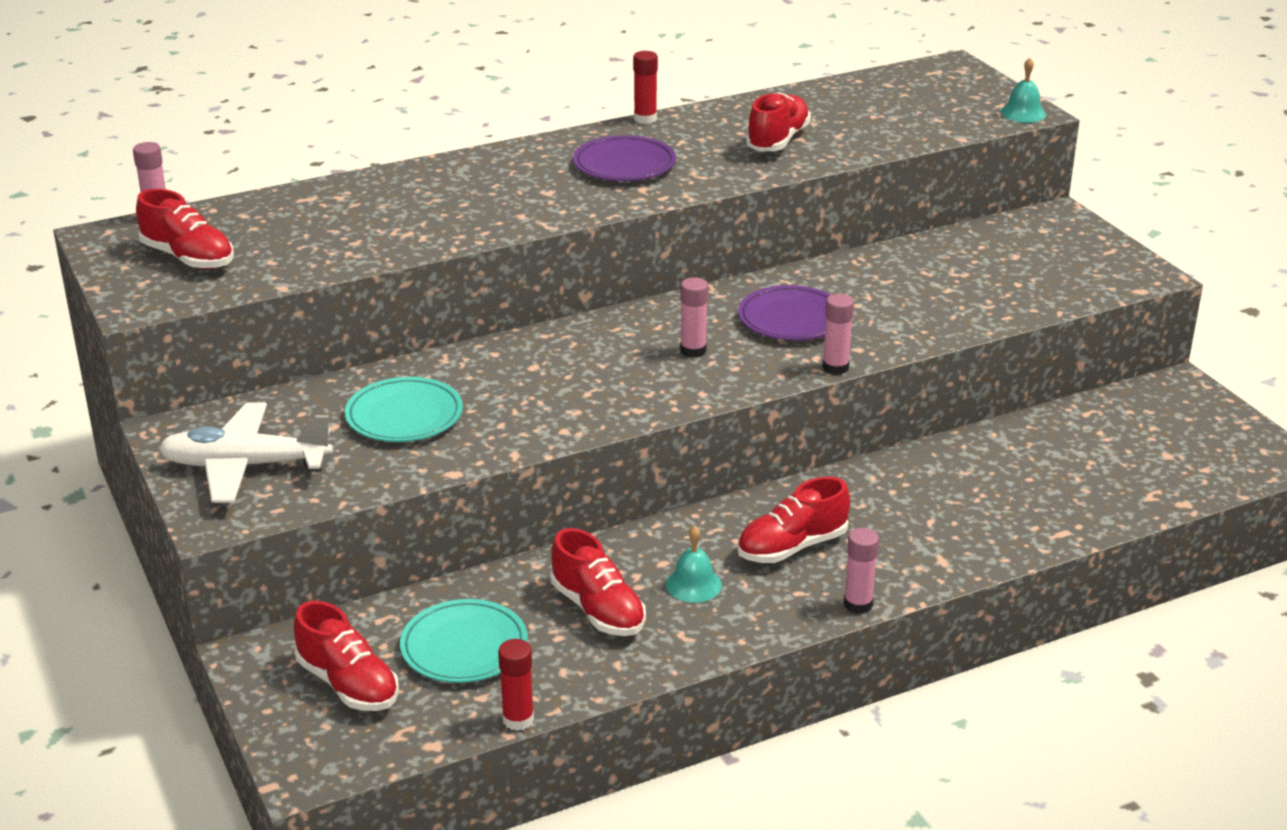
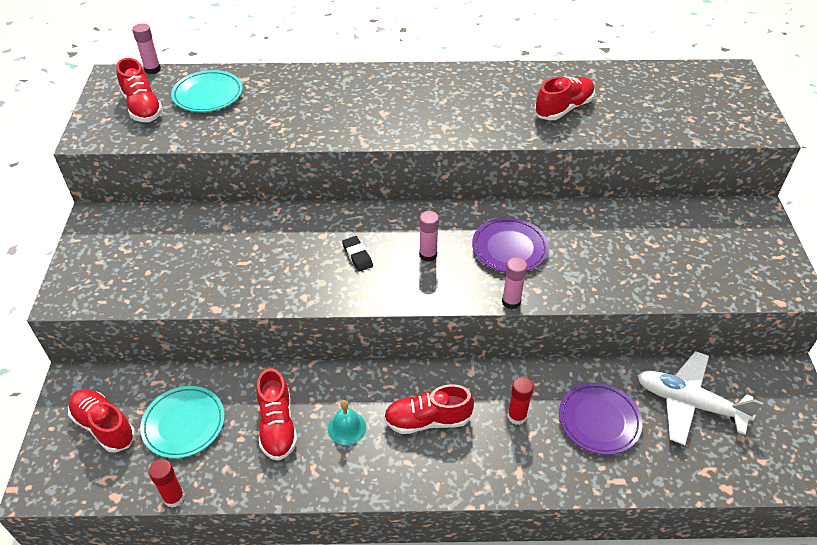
camera: 25 degrees right, 15 degrees up
white plane [159,402,333,503] -> white plane moved to [637,351,763,445]
red shoe [294,601,399,711] -> red shoe turned 150 degrees clockwise [68,389,135,453]
turquoise plate [345,377,463,442] -> turquoise plate moved to [171,70,243,112]
purple plate [573,135,676,181] -> purple plate moved to [559,383,642,455]
red glue stick [633,51,658,124] -> red glue stick moved to [508,377,534,425]
pink glue stick [844,528,879,614] -> none
turquoise bell [1000,58,1046,123] -> none
none -> black eraser [342,236,373,272]

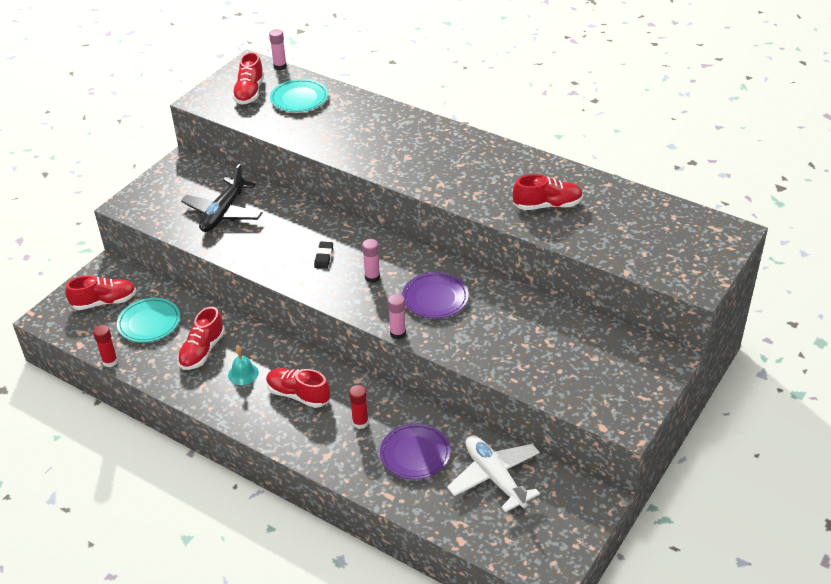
camera: 35 degrees right, 5 degrees down
red shoe [68,389,135,453] -> red shoe turned 90 degrees clockwise [65,276,136,310]
none -> black plane [181,164,263,232]

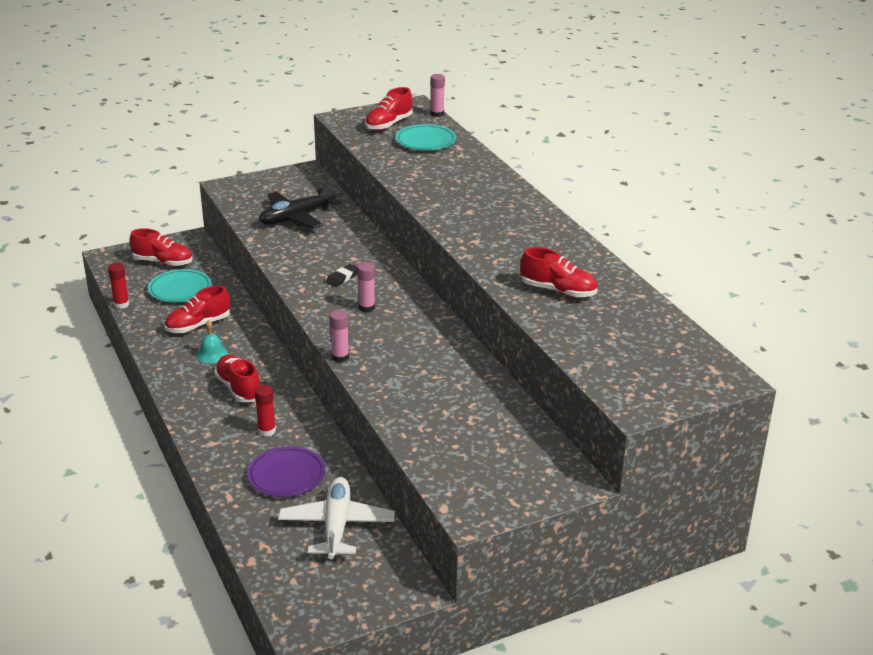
camera: 30 degrees right, 10 degrees down
purple plate [402,272,469,318] -> none

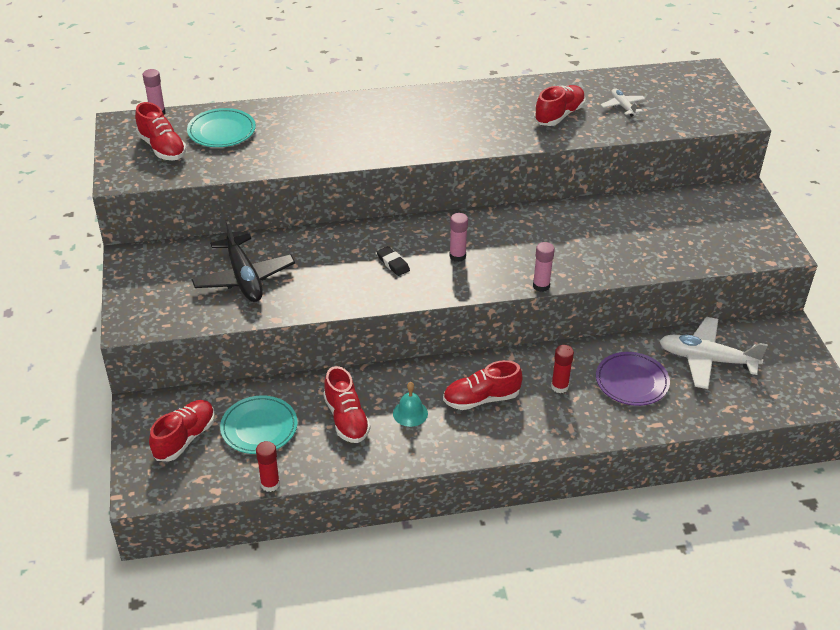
camera: 75 degrees left, 10 degrees up
none -> white plane [601,88,645,117]

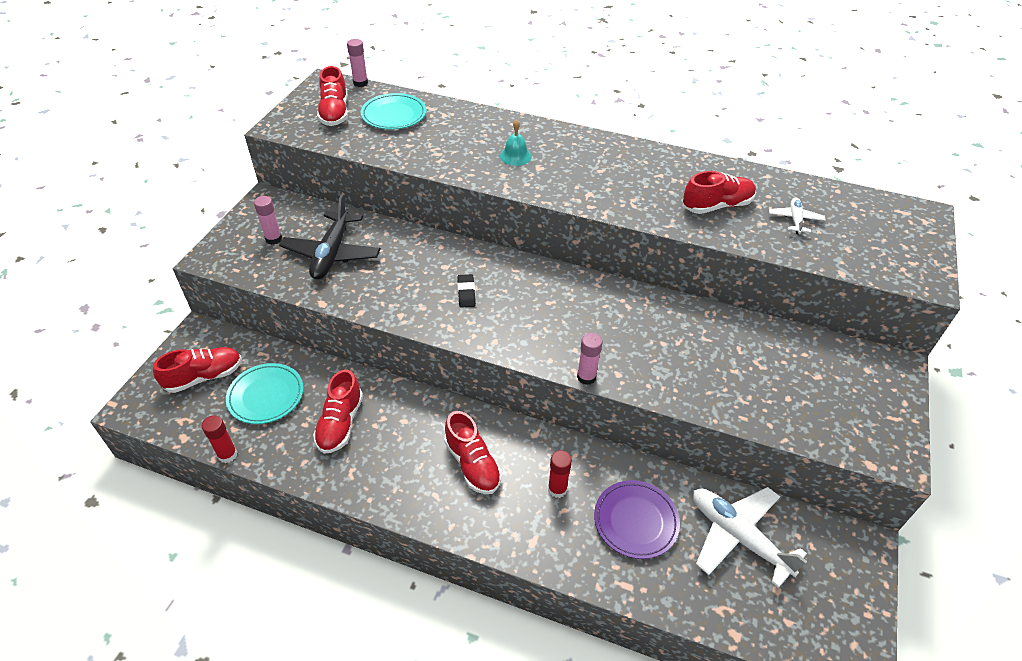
camera: 30 degrees right, 5 degrees up
turquoise bell [393,382,428,427] -> turquoise bell moved to [500,119,532,166]
red shoe [443,360,523,410] -> red shoe turned 135 degrees counterclockwise [444,411,502,494]
pink glue stick [449,213,468,262] -> pink glue stick moved to [254,196,282,245]

